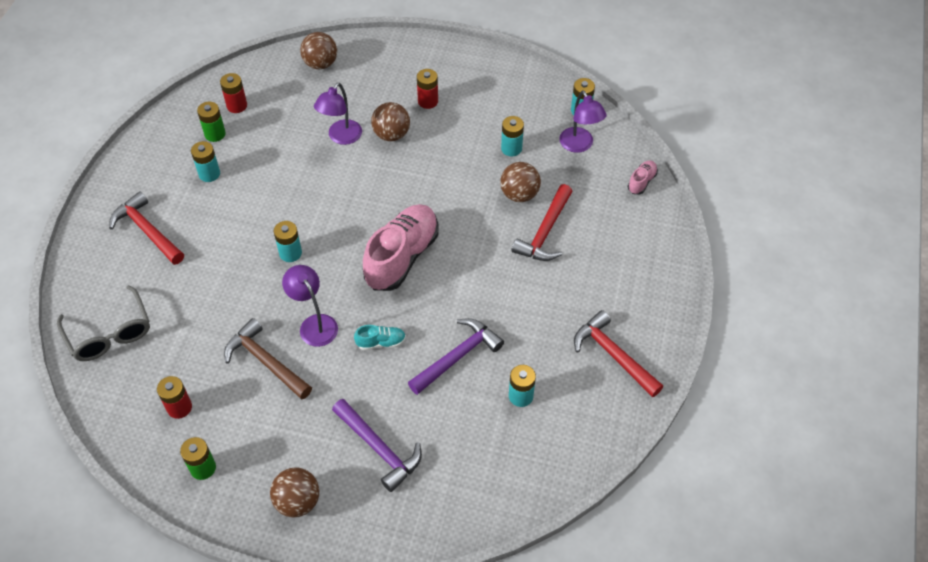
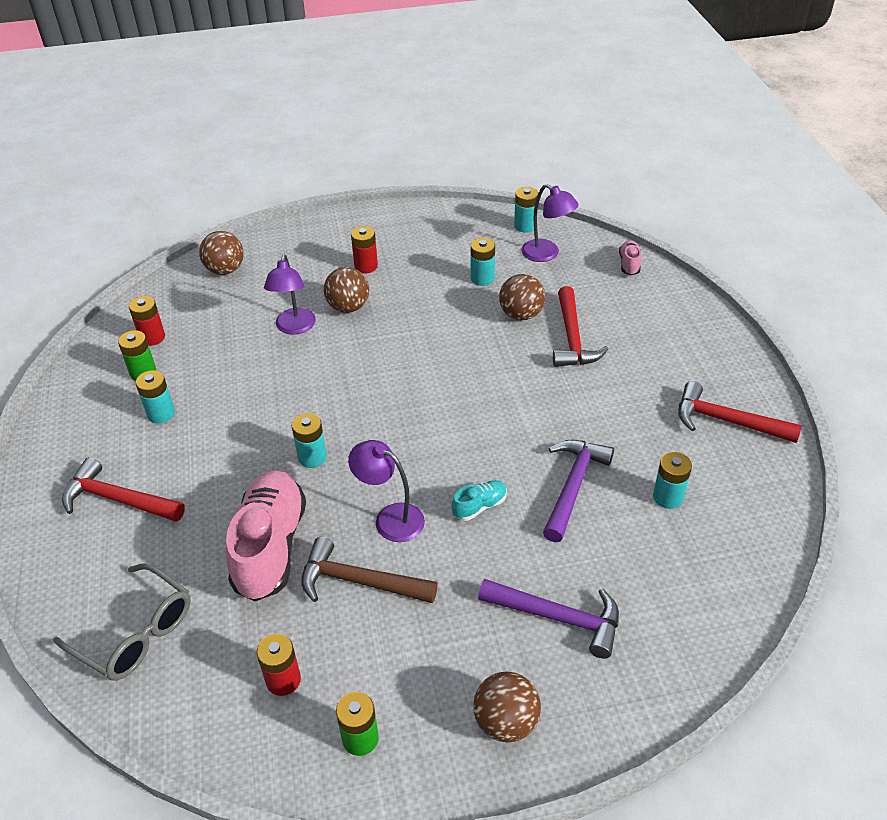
camera: 25 degrees left, 10 degrees down
pink shoe [363,204,439,291] -> pink shoe moved to [225,470,306,601]

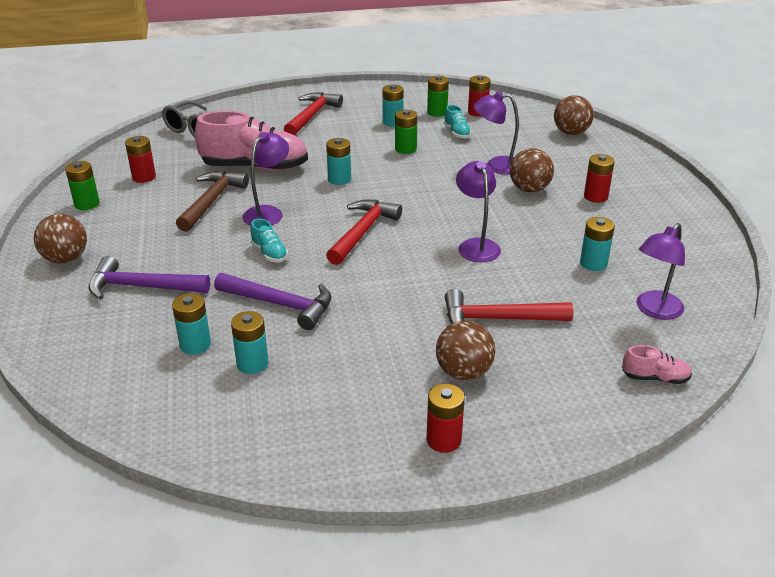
camera: 90 degrees right, 10 degrees down
purple hammer [478,579,619,659] -> purple hammer turned 75 degrees clockwise [89,256,210,300]
brown ball [499,274,545,320] -> brown ball moved to [436,321,495,380]
turquoise battery [514,187,538,232] -> turquoise battery moved to [172,293,211,354]
red hammer [678,381,802,443] -> red hammer moved to [326,200,402,265]
none -> green battery [395,110,418,154]
none -> red battery [426,384,465,453]
none -> turquoise shoe [444,105,472,139]
none -> purple lamp [456,161,501,262]

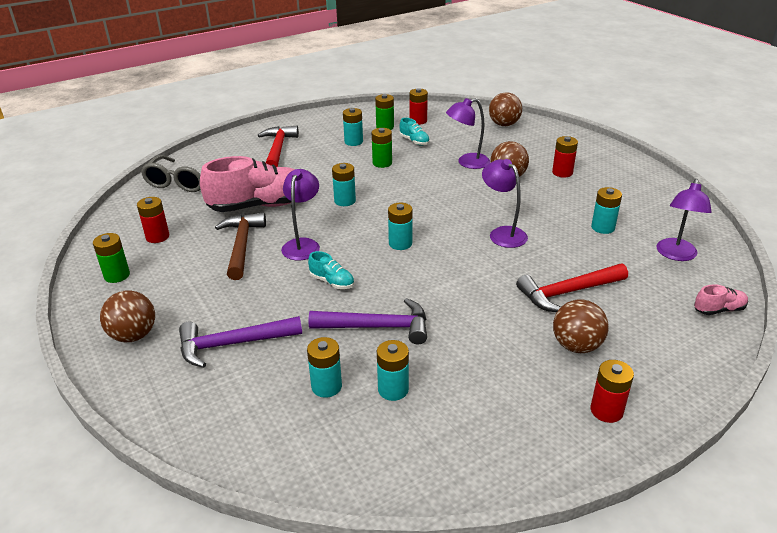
camera: 20 degrees left, 0 degrees up
red hammer [326,200,402,265] -> turquoise battery [388,203,413,250]

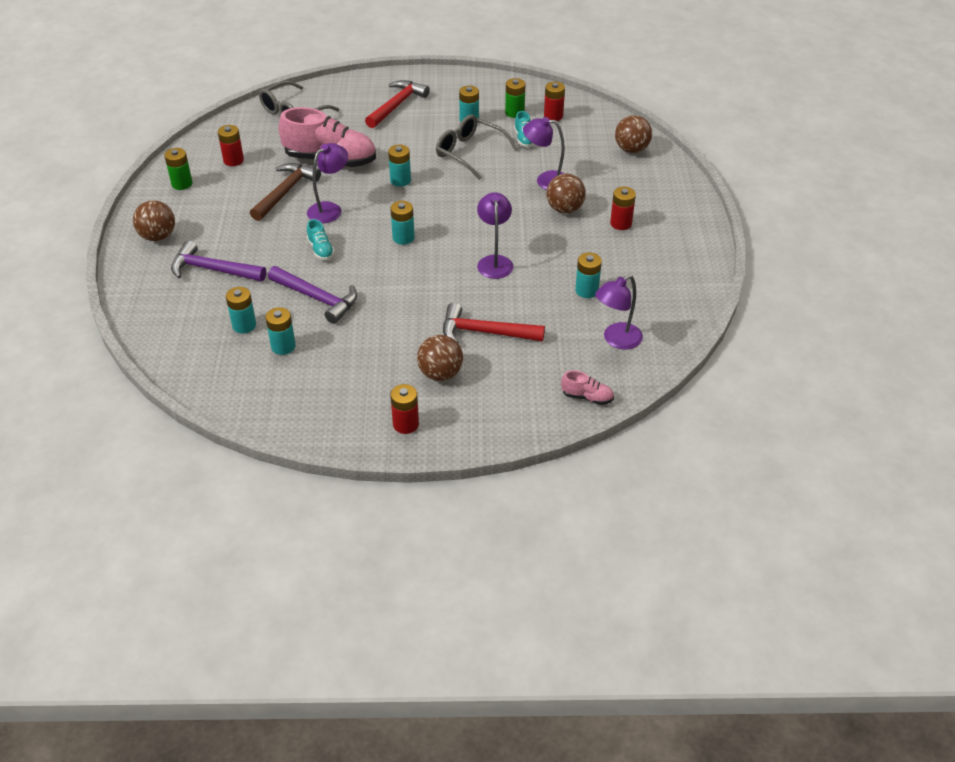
camera: 30 degrees right, 10 degrees up
green battery [372,128,392,168] -> grey glasses [436,115,518,180]

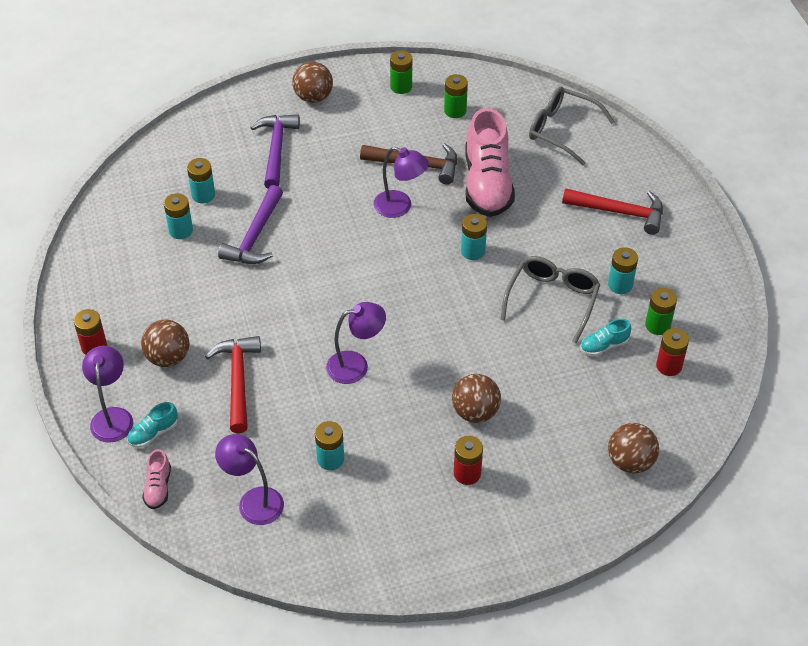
camera: 75 degrees right, 5 degrees up
red battery [218,125,244,166] -> green battery [444,74,468,118]
turquoise shoe [307,219,335,260] -> turquoise shoe moved to [127,402,178,448]
turquoise battery [390,201,415,245] -> none
purple lamp [523,117,565,190] -> purple lamp moved to [82,346,133,443]

